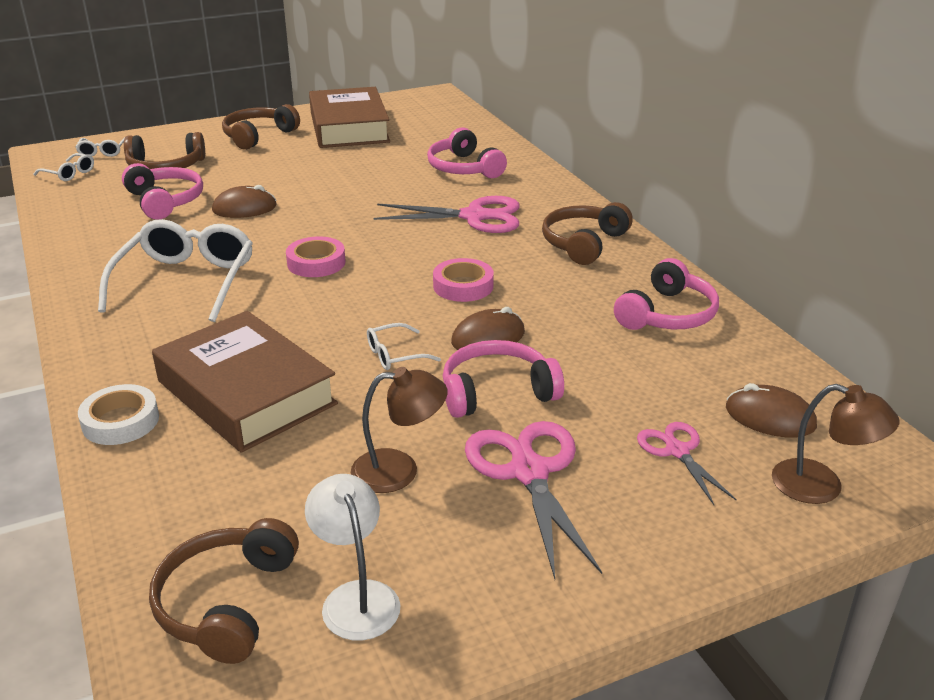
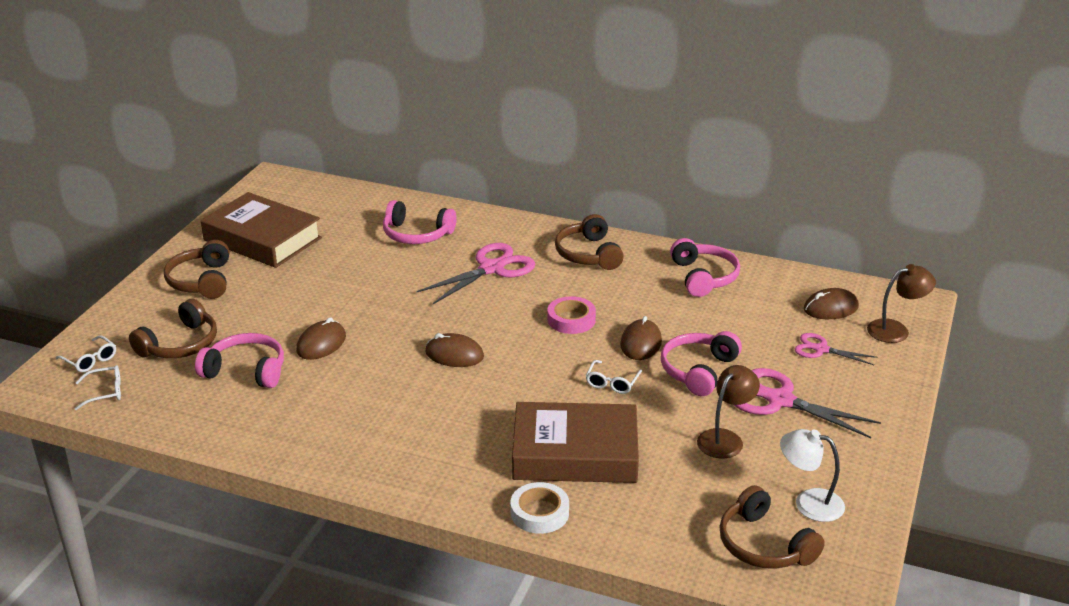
camera: 45 degrees left, 0 degrees up
white glasses [98,219,253,322] -> none
pink tape [286,236,346,277] -> brown mouse [425,333,484,367]

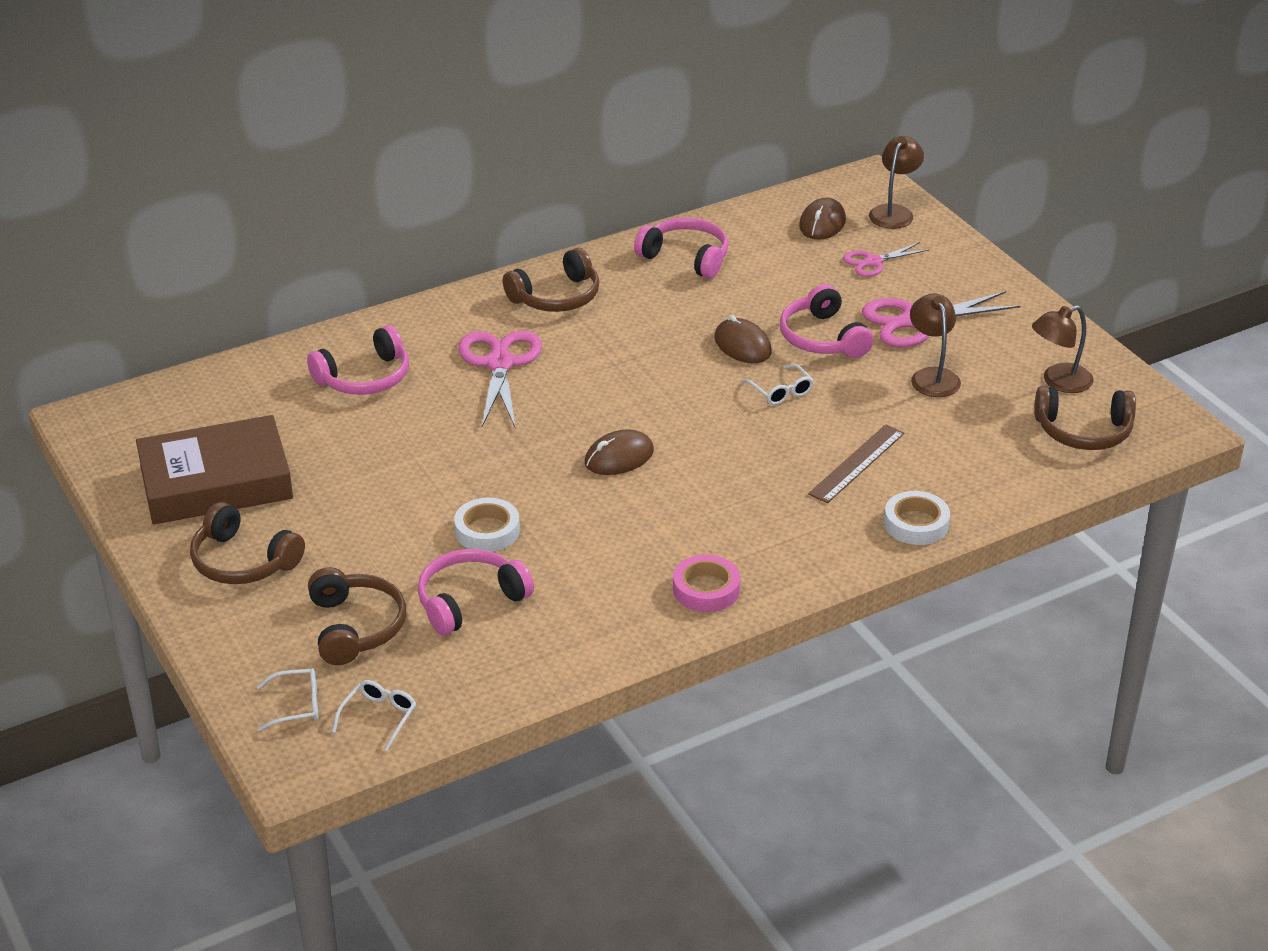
camera: 50 degrees left, 5 degrees up
brown mouse [296,317,346,360] -> white tape [454,498,520,552]
brown book [512,402,639,483] -> brown ruler [808,424,904,503]
pink tape [547,296,596,334] -> pink tape moved to [673,555,740,612]
brown headphones [555,214,624,270] -> brown headphones turned 60 degrees counterclockwise [503,248,599,312]
white lamp [780,429,845,522] -> brown lamp [1032,305,1093,393]

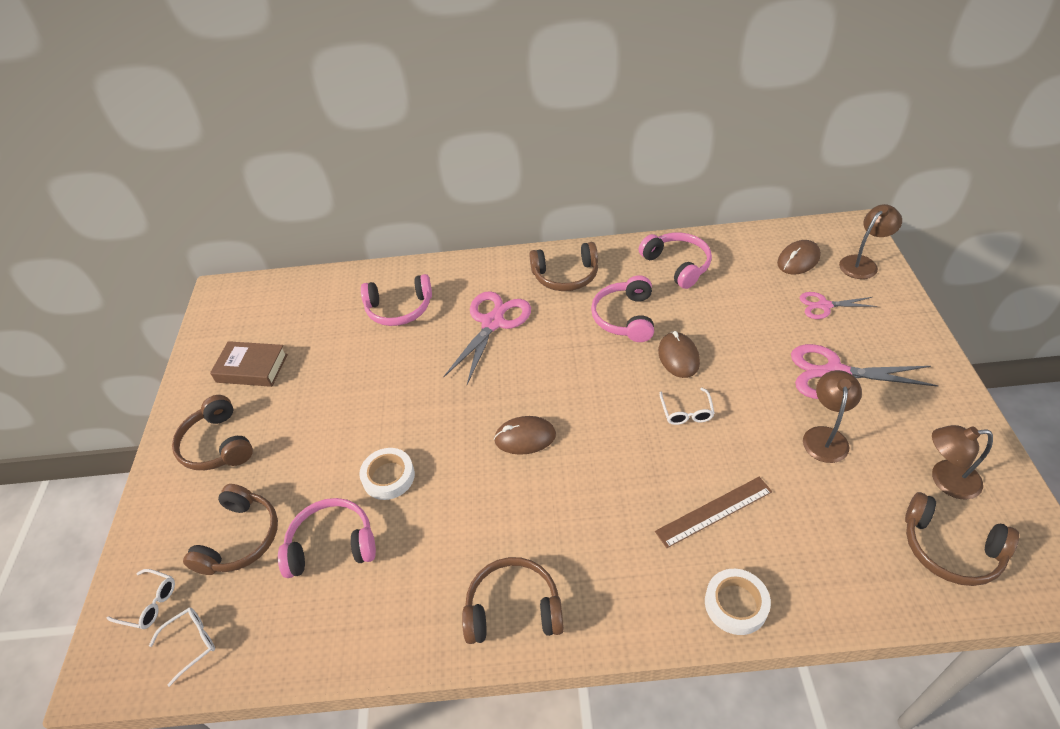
camera: 30 degrees right, 10 degrees up
brown book [136,415,293,525] -> brown book [210,341,288,387], size x0.60
pink tape [673,555,740,612] -> brown headphones [462,557,564,644]
pink headphones [780,284,874,358] -> pink headphones moved to [591,275,654,342]

